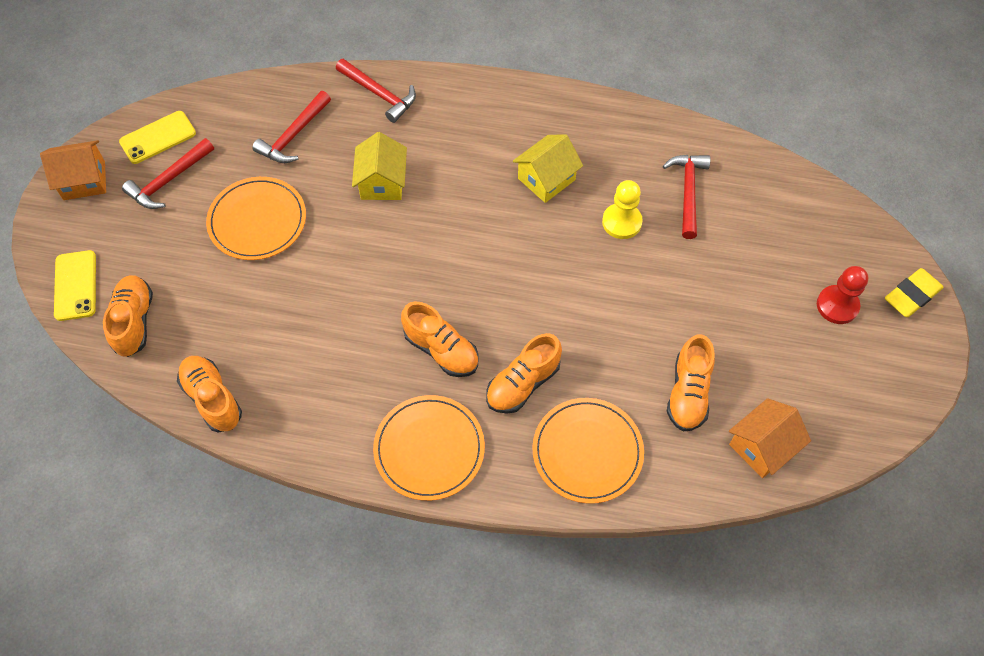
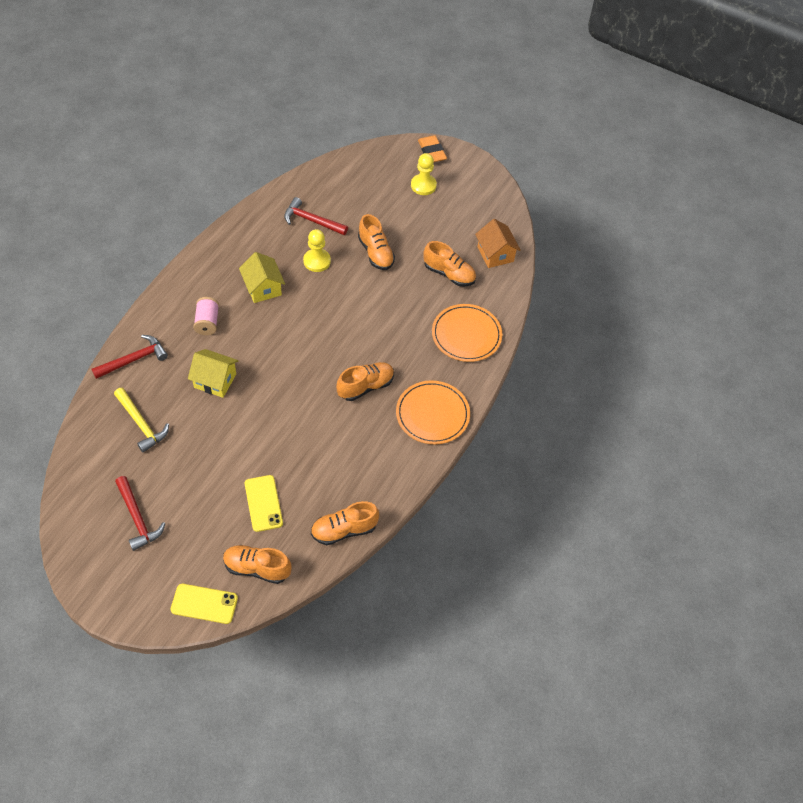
camera: 75 degrees left, 5 degrees down
orange house [40,140,106,200] -> none
yellow phone [119,111,196,164] -> yellow phone moved to [245,475,283,532]
orange plate [206,177,306,260] -> none
red hammer [252,91,331,163] -> yellow hammer [114,388,169,452]
orange shoe [486,333,562,414] -> orange shoe moved to [358,214,395,270]
red pawn [817,266,868,324] -> yellow pawn [411,153,437,195]
yellow eraser [885,268,944,317] -> orange eraser [418,135,447,162]
none -> pink spool [193,297,219,335]

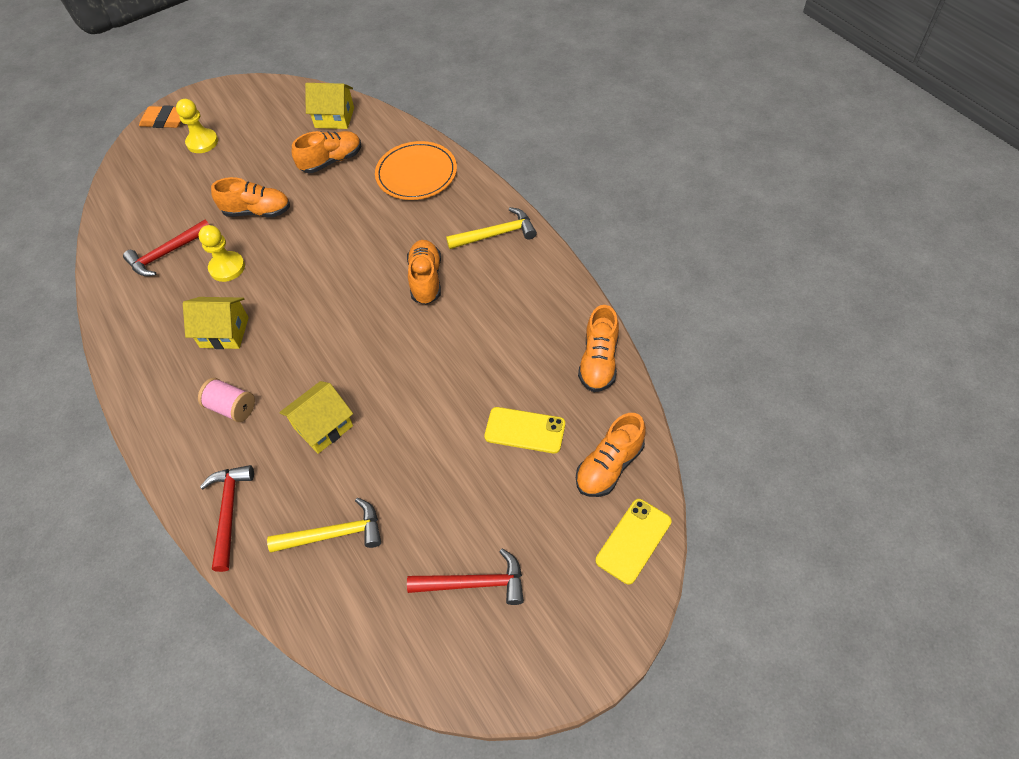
camera: 55 degrees left, 0 degrees up
orange plate [396,380,470,444] -> yellow hammer [446,207,537,249]
orange house [475,219,521,268] -> yellow house [305,83,354,129]

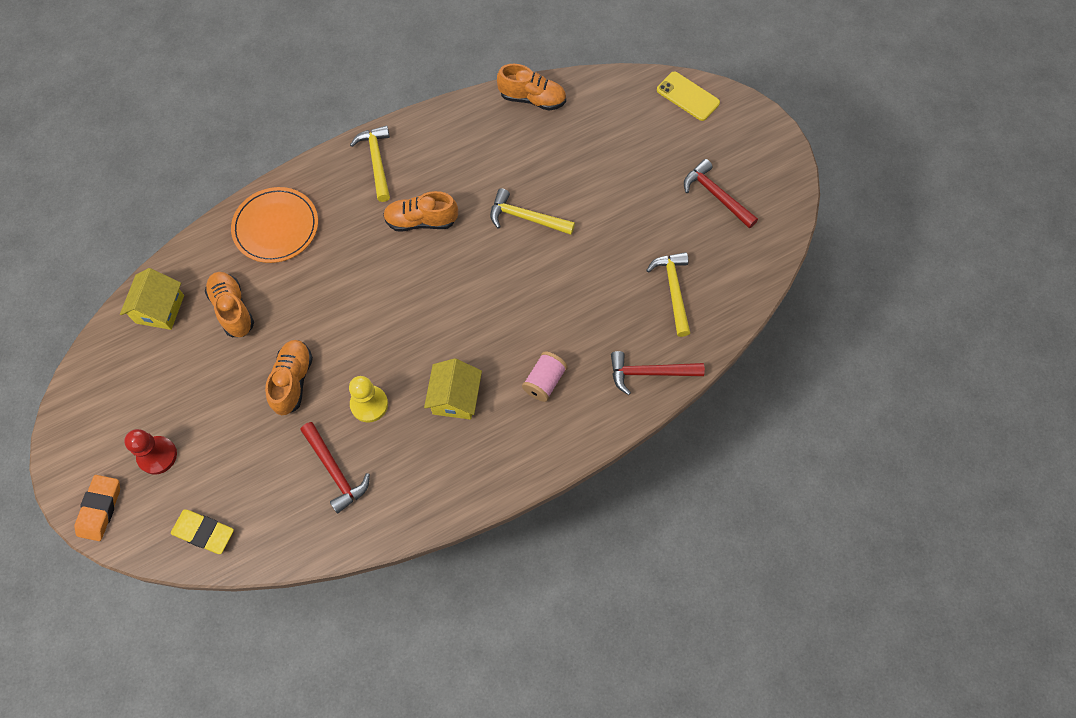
camera: 90 degrees left, 10 degrees up
yellow pawn [176,99,218,153] -> red pawn [124,429,177,475]
yellow house [279,381,353,454] -> none
red hammer [407,549,524,605] -> red hammer turned 45 degrees counterclockwise [684,159,758,228]
yellow phone [484,407,565,453] -> none
orange shoe [576,413,646,497] -> none
none -> yellow eraser [171,509,234,554]
none -> yellow hammer [490,188,575,235]

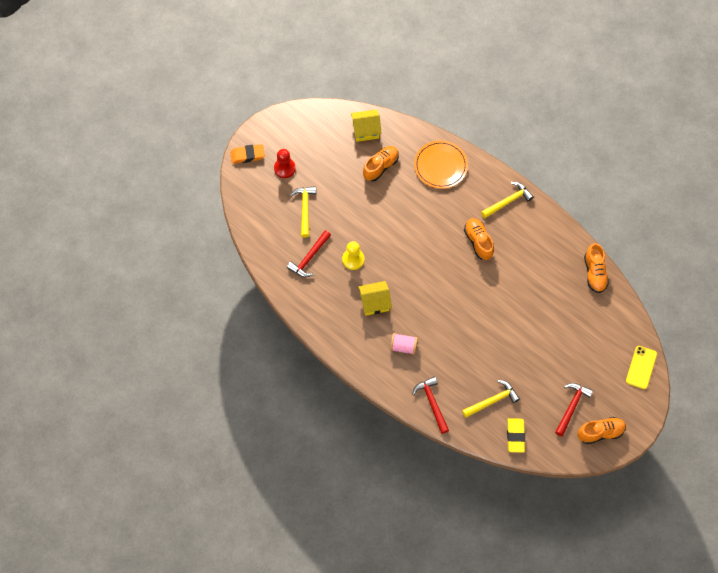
camera: 70 degrees right, 0 degrees up
yellow eraser [171,509,234,554] -> yellow eraser moved to [507,418,525,453]
orange shoe [265,340,313,415] -> orange shoe moved to [577,417,626,444]
yellow hammer [490,188,575,235] -> yellow hammer moved to [290,186,316,237]

